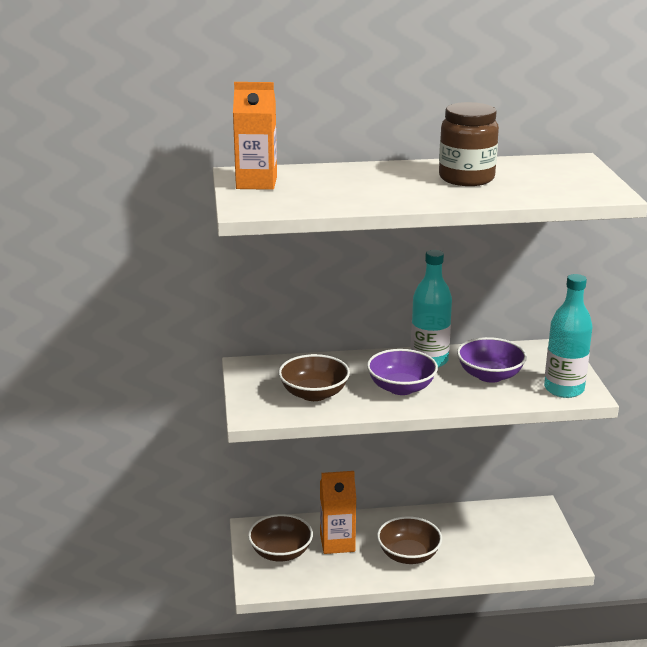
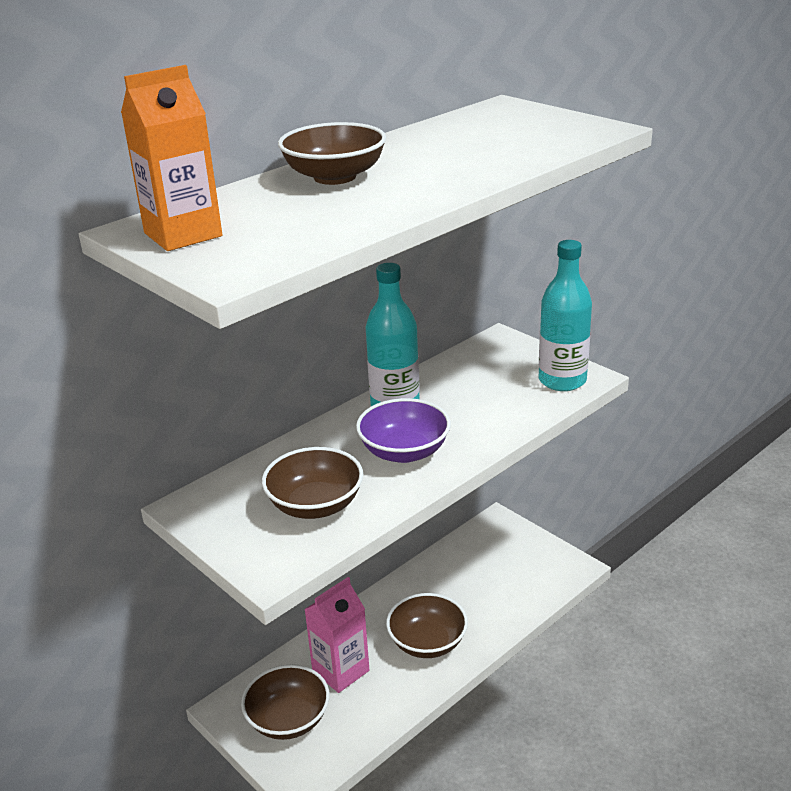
camera: 35 degrees left, 5 degrees up
orange carton [320,471,356,554] -> pink carton [304,577,369,693]
brown jar [439,102,499,186] -> none
purple bowl [457,337,527,383] -> none
none -> brown bowl [278,122,386,185]

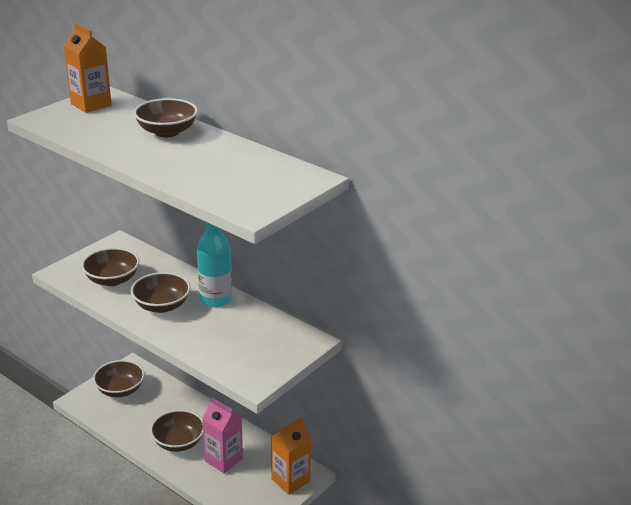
camera: 80 degrees right, 0 degrees up
pink carton [304,577,369,693] -> pink carton moved to [202,398,243,474]
purple bowl [356,398,451,463] -> brown bowl [131,272,190,313]
turquoise bottle [539,240,592,391] -> none
none -> orange carton [271,417,312,495]

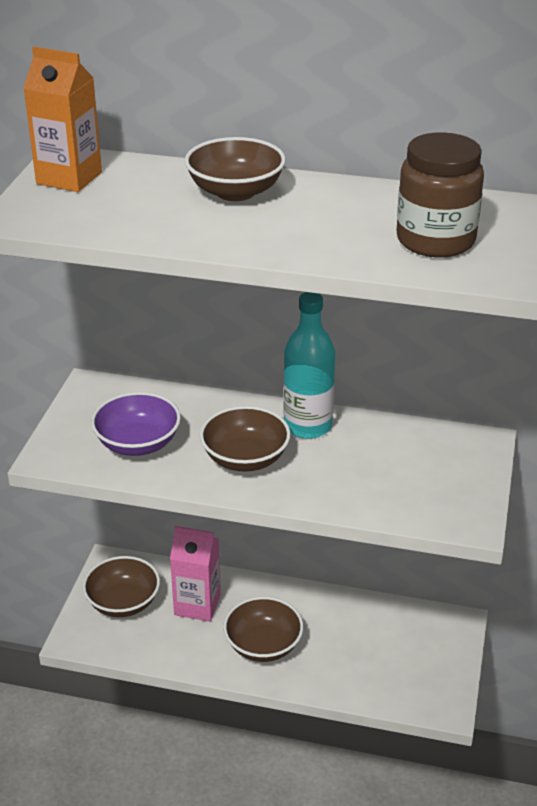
camera: 25 degrees left, 5 degrees up
brown bowl [81,248,139,286] -> purple bowl [91,392,181,456]
pink carton [202,398,243,474] -> pink carton moved to [170,526,221,622]
orange carton [271,417,312,495] -> none
none -> brown jar [397,132,484,258]

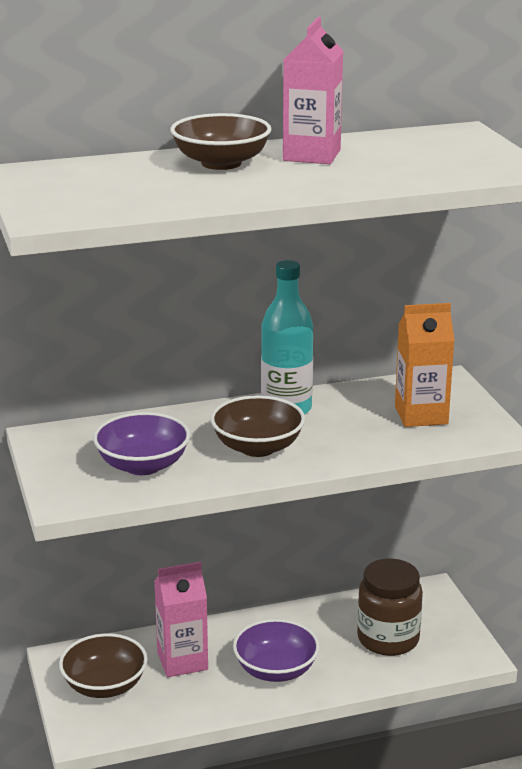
camera: 30 degrees left, 10 degrees down
orange carton [23,47,102,192] -> orange carton moved to [395,303,455,427]
brown bowl [223,597,303,662] -> purple bowl [233,619,320,682]
brown jar [397,132,484,258] -> brown jar moved to [357,558,423,656]
none -> pink carton [283,17,343,164]

